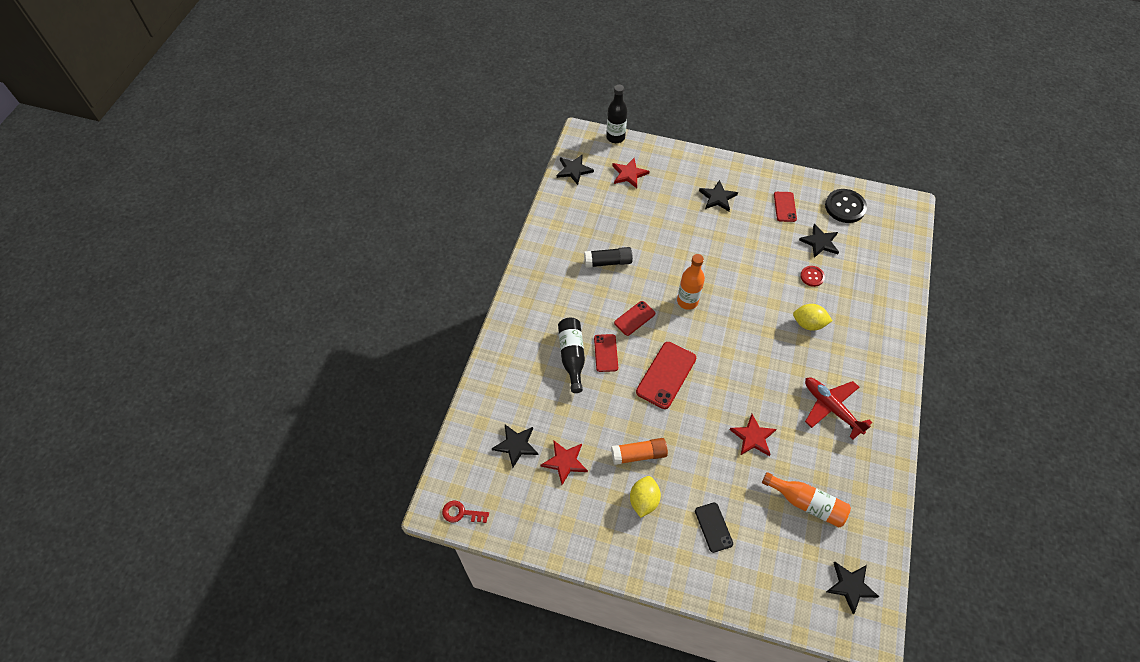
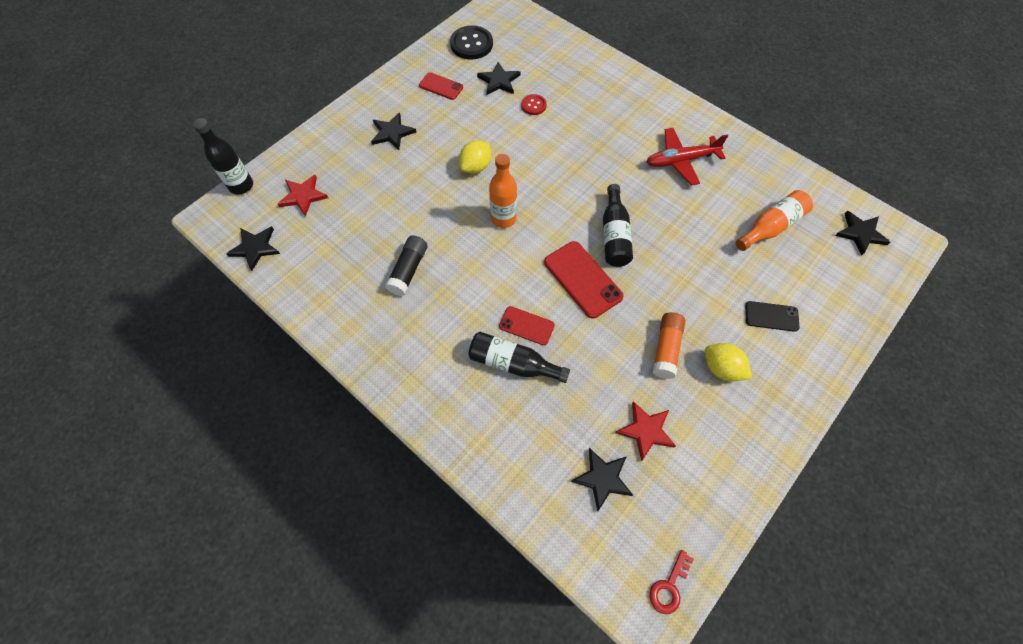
camera: 65 degrees left, 5 degrees up
red phone [614,301,655,336] -> none
red star [729,414,777,456] -> none
yellow lemon [793,304,832,331] -> yellow lemon moved to [459,140,491,173]
none -> black bottle [603,184,633,267]

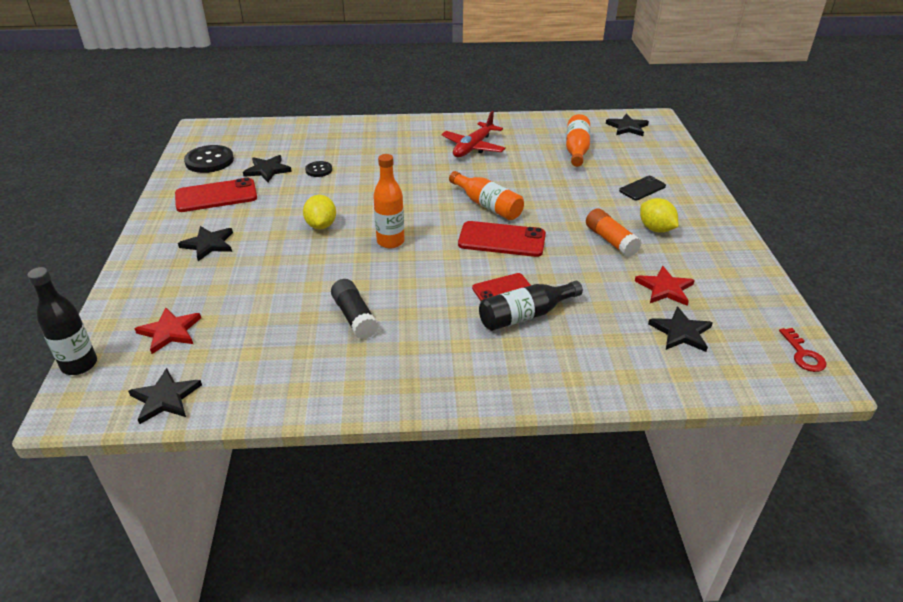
camera: 45 degrees left, 25 degrees down
red phone [419,72,463,100] -> red phone [175,178,257,212], size x1.65
red button [521,94,547,115] -> black button [305,161,332,177]
black bottle [603,184,633,267] -> orange bottle [449,171,524,220]
yellow lemon [705,343,752,381] -> yellow lemon turned 60 degrees clockwise [640,198,678,233]

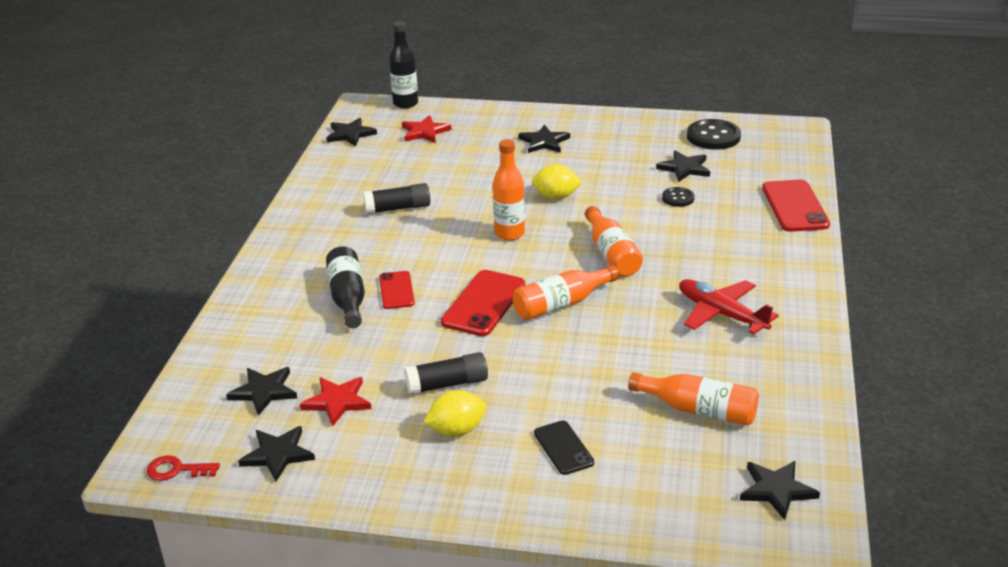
camera: 105 degrees right, 5 degrees down
red phone [175,178,257,212] -> red phone moved to [762,180,830,232]
orange glue stick [586,208,642,257] -> black glue stick [404,352,488,395]
none -> black star [238,426,315,481]
none -> orange bottle [585,206,643,277]

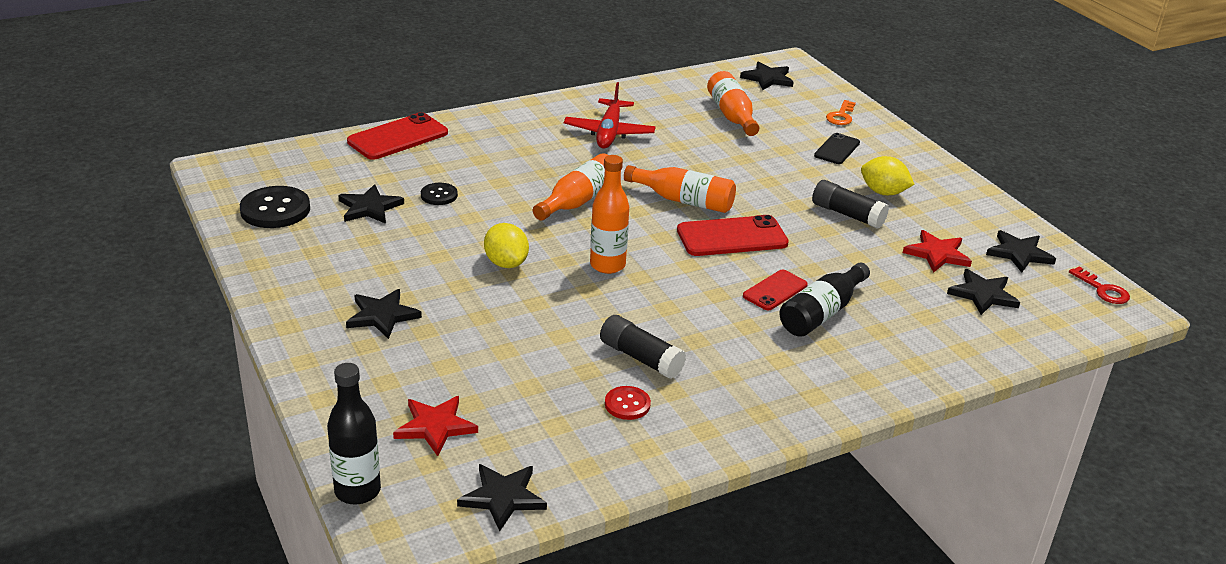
camera: 130 degrees left, 0 degrees up
none -> red button [605,386,651,420]
none -> orange key [826,100,856,125]

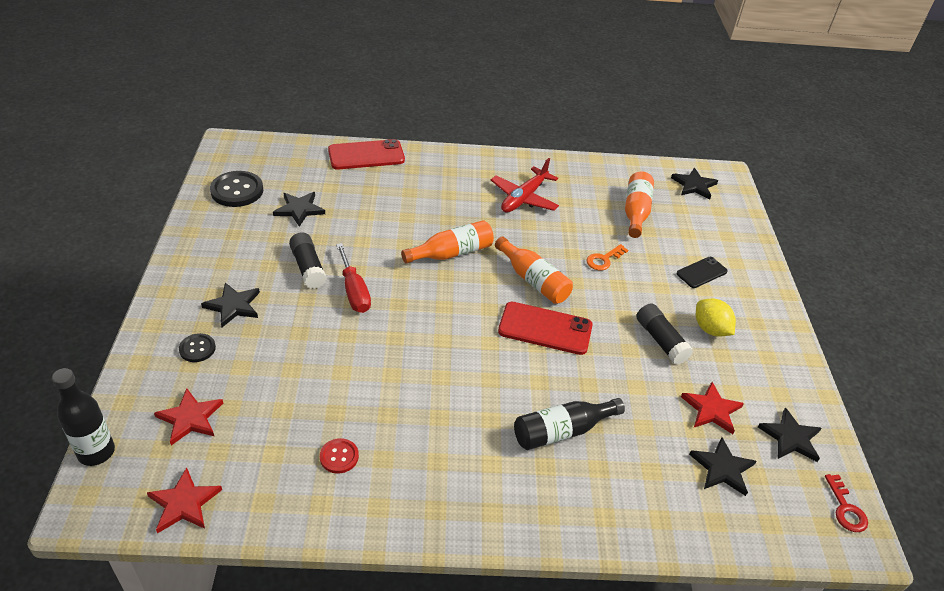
camera: 25 degrees right, 10 degrees up
black button [421,183,458,205] -> black button moved to [179,333,216,362]
black star [457,464,547,532] -> red star [147,467,222,534]
yellow lemon [484,223,529,268] -> red screwdriver [336,243,371,313]
orange bottle [590,155,629,274] -> none
black glue stick [600,315,686,379] -> black glue stick moved to [289,232,327,289]
red phone [743,270,808,310] -> none
orange key [826,100,856,125] -> orange key moved to [587,244,628,270]

